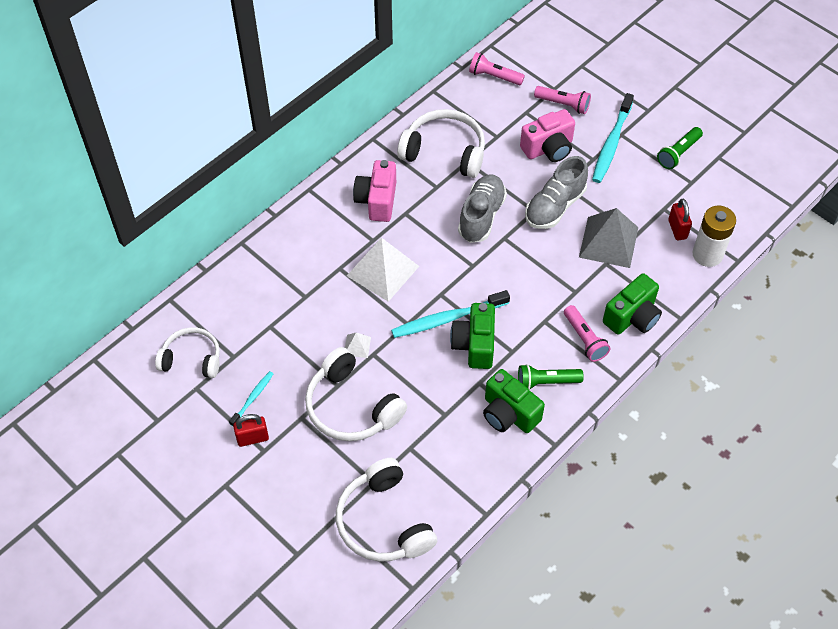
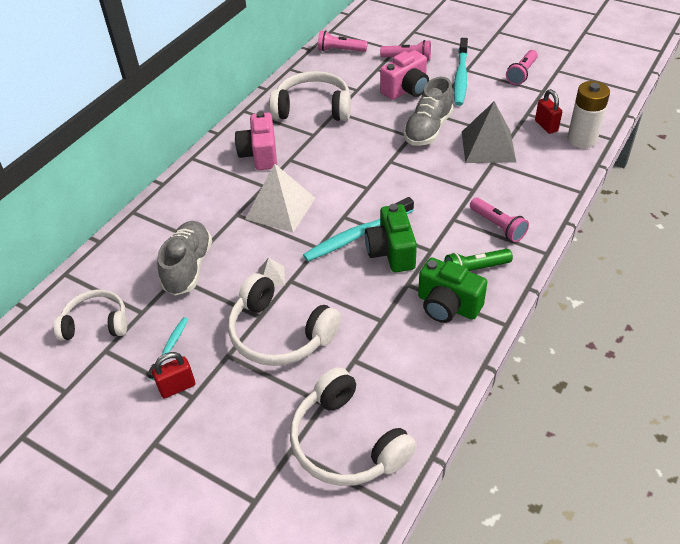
camera: 10 degrees left, 10 degrees down
grey shoe [458,174,507,243] -> grey shoe moved to [157,221,212,296]
green camera [603,273,662,335] -> none
green flashlight [657,127,703,169] -> pink flashlight [506,50,538,85]

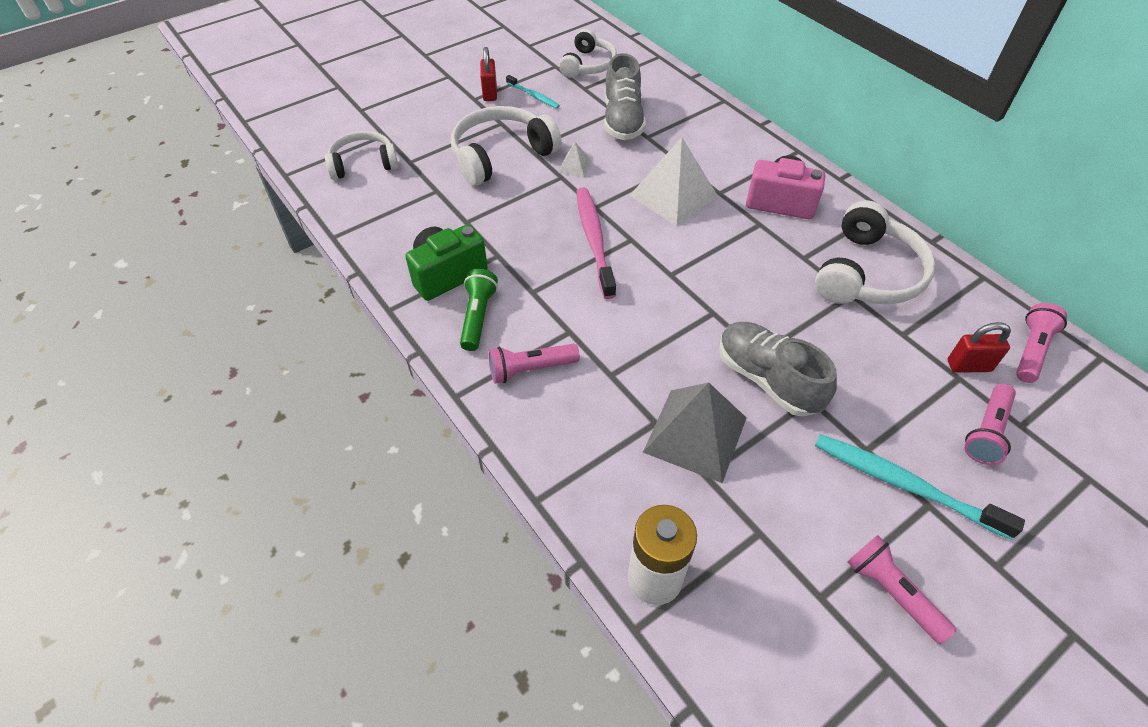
camera: 110 degrees right, 5 degrees up
grey shoe [157,221,212,296] -> grey shoe turned 60 degrees clockwise [604,53,646,140]
white headphones [290,367,417,486] -> white headphones [325,131,398,180], size x0.66
turquoise toothbrush [303,197,414,261] -> pink toothbrush [576,187,616,299]
green camera [365,204,417,272] -> none
pink camera [380,50,429,100] -> none
red padlock [535,89,562,134] -> red padlock moved to [948,322,1011,373]

